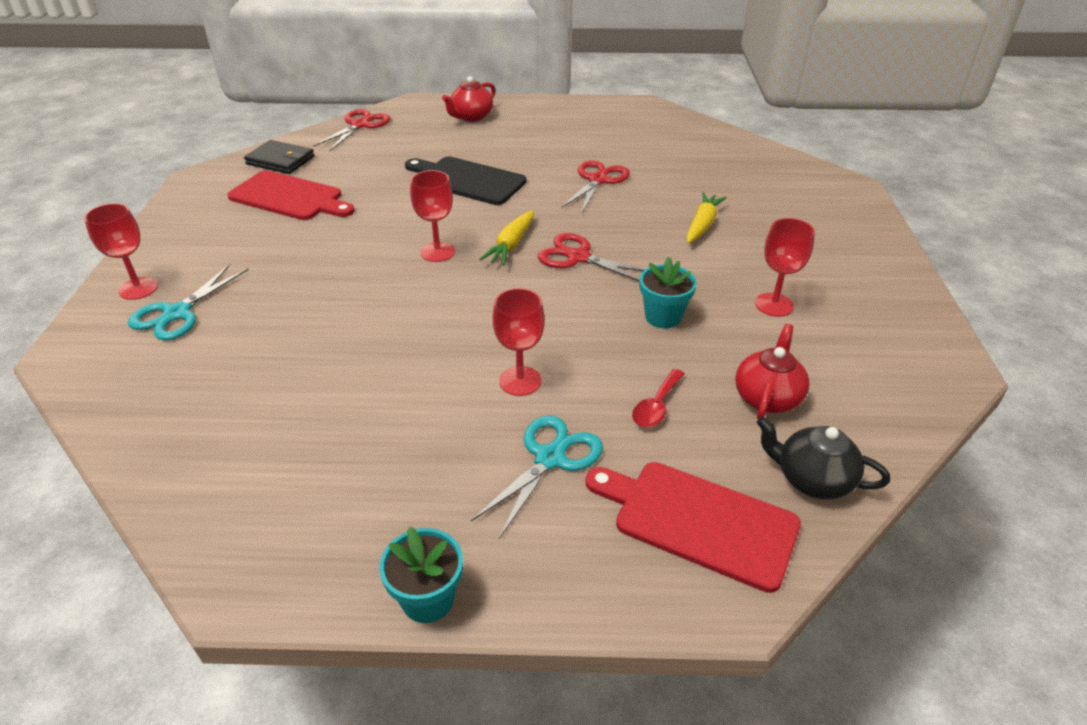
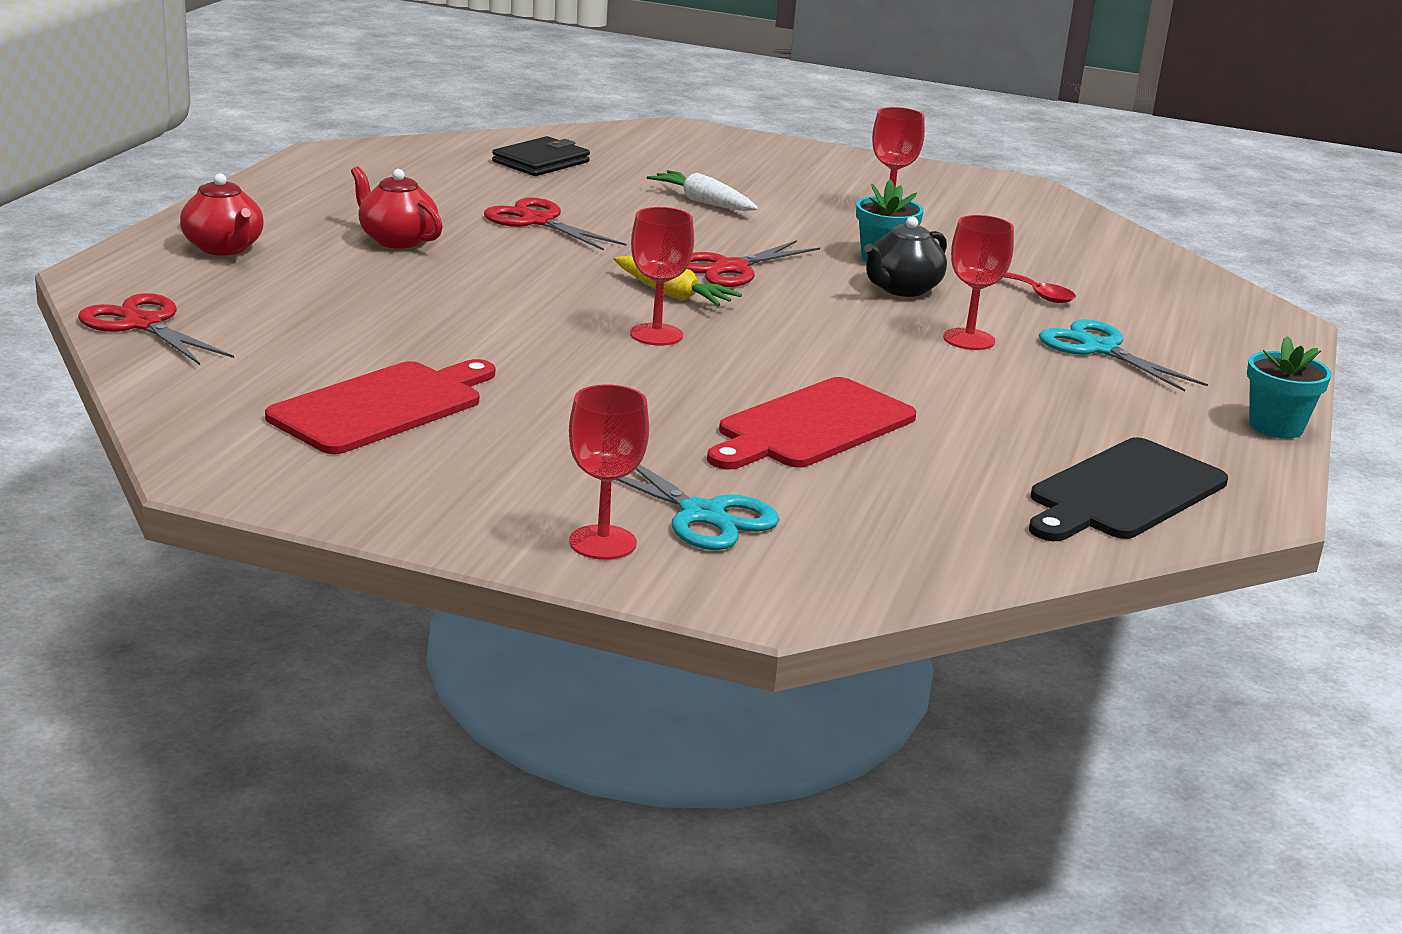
camera: 75 degrees left, 15 degrees down
black wallet [244,140,315,174] -> black wallet moved to [492,136,590,176]
black cutting board [405,157,526,205] -> black cutting board moved to [1029,437,1228,541]
red cutting board [585,462,801,593] -> red cutting board moved to [707,377,917,470]
yellow carrot [686,192,727,243] -> white carrot [647,170,758,211]
red teapot [735,324,810,419] -> red teapot moved to [351,166,443,249]
black teapot [756,416,890,500] -> black teapot moved to [864,217,947,297]

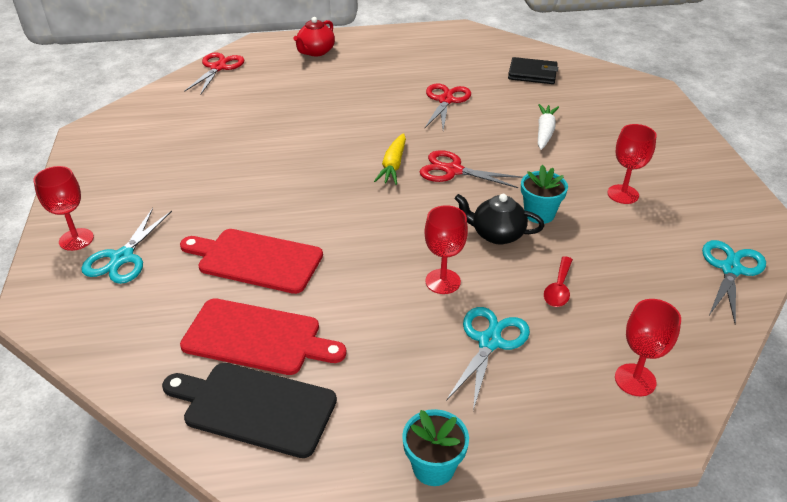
camera: 65 degrees right, 15 degrees up
red cutting board [265,359,495,454] -> red cutting board moved to [180,298,347,375]
red teapot [351,166,443,249] -> none
red goblet [630,207,694,345] -> red goblet moved to [615,299,681,396]
none -> turquoise scissors [702,240,766,325]

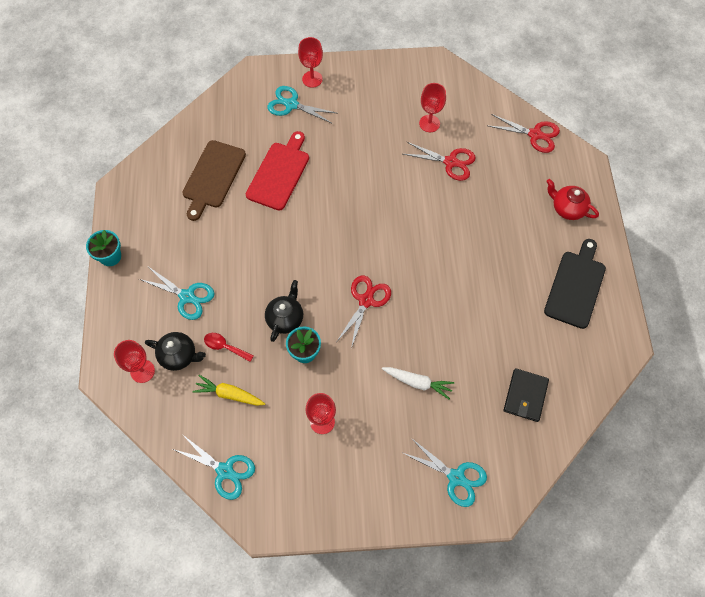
camera: 95 degrees right, 25 degrees up
black cutting board [162,363,337,458] -> black cutting board moved to [544,239,606,329]
red cutting board [180,298,347,375] -> brown cutting board [182,140,246,221]
yellow carrot [374,133,406,185] -> yellow carrot moved to [193,375,265,406]
red goblet [424,205,468,294] -> red goblet moved to [419,83,446,132]
red scissors [425,83,471,130] -> red scissors moved to [403,142,476,181]
none -> black teapot [145,332,206,371]
none -> turquoise scissors [403,438,487,507]

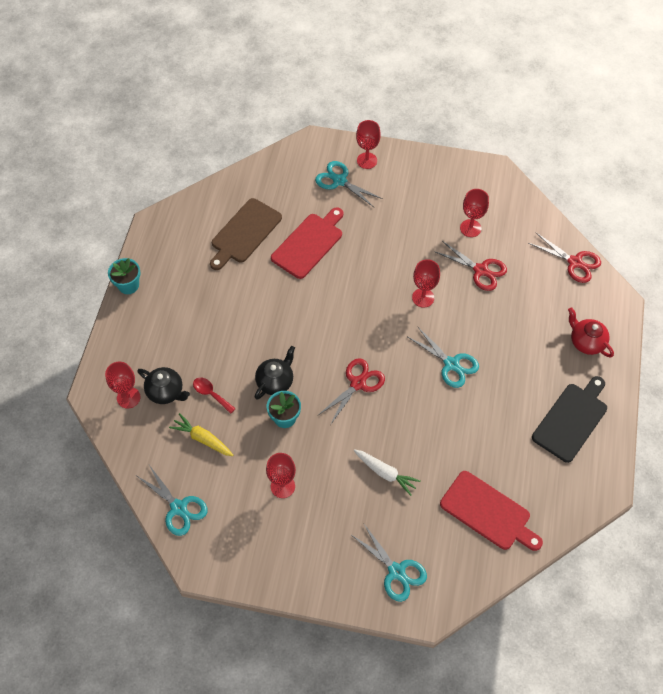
camera: 15 degrees right, 5 degrees down
turquoise scissors [139,267,214,320] -> turquoise scissors moved to [408,326,479,388]
black wallet [504,368,549,422] -> red cutting board [440,471,543,551]
none -> red goblet [412,259,440,308]

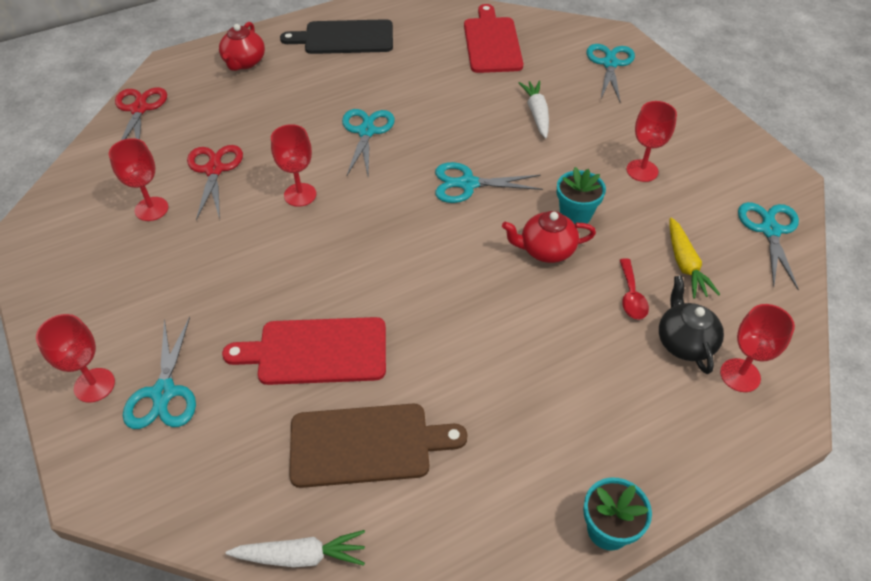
camera: 130 degrees left, 10 degrees down
black teapot [255,346,295,400] -> red teapot [502,211,596,263]
red scissors [317,358,385,425] -> turquoise scissors [435,162,543,203]
none -> white carrot [226,530,365,567]

